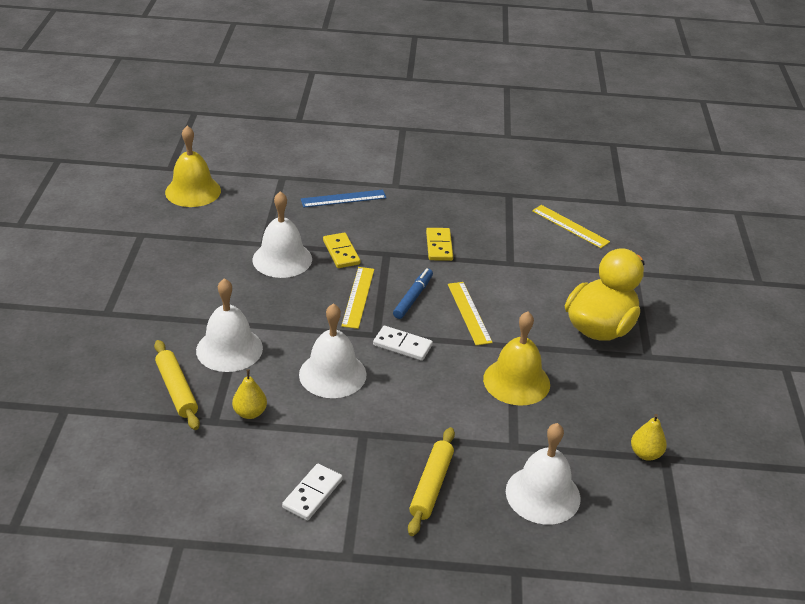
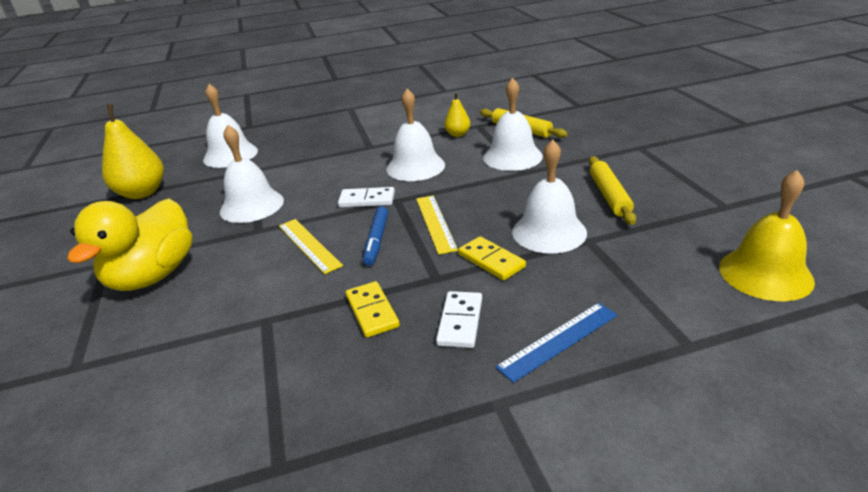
camera: 165 degrees right, 5 degrees down
white domino [282,464,343,520] -> white domino moved to [436,291,482,348]
yellow rolling pin [408,427,455,536] -> yellow rolling pin moved to [589,156,636,225]
yellow bell [483,311,550,406] -> white bell [220,125,284,223]
yellow ruler [532,205,610,248] -> none
yellow pear [631,414,667,461] -> yellow pear [102,104,164,199], size x1.92

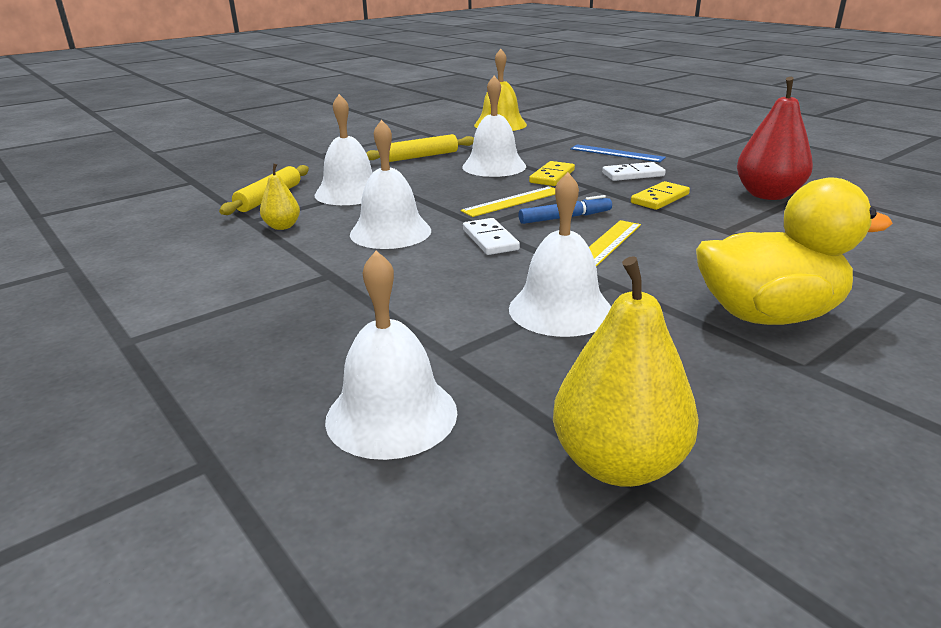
camera: 115 degrees left, 5 degrees down
none -> red pear [737,77,813,200]

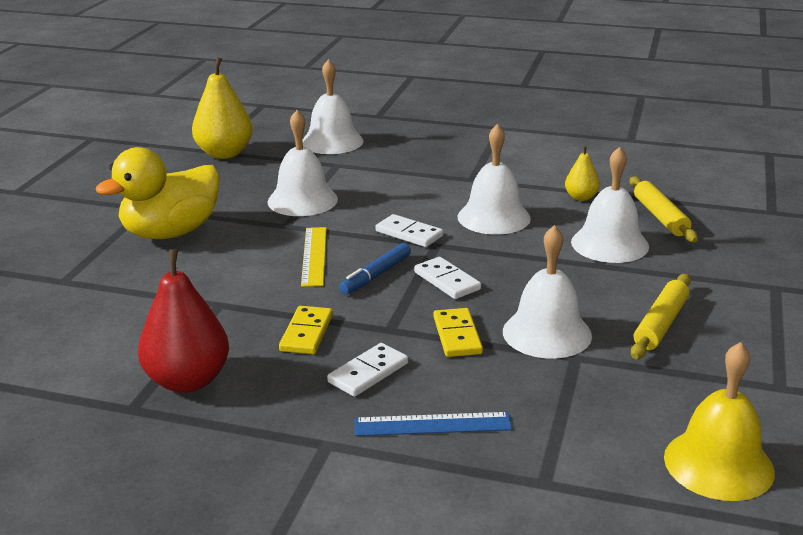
camera: 145 degrees right, 0 degrees up
yellow ruler [461,186,555,217] -> white domino [414,257,481,299]

